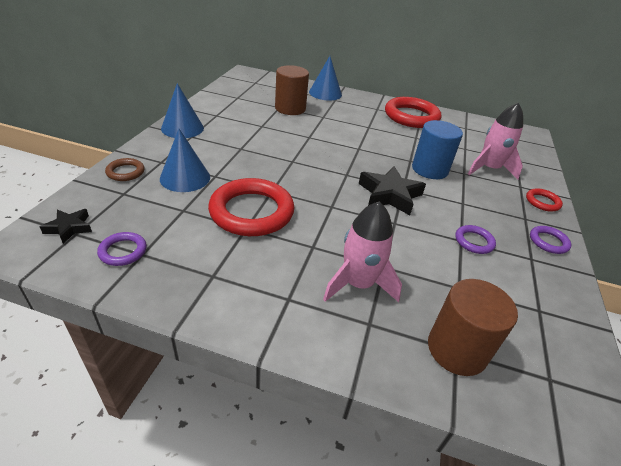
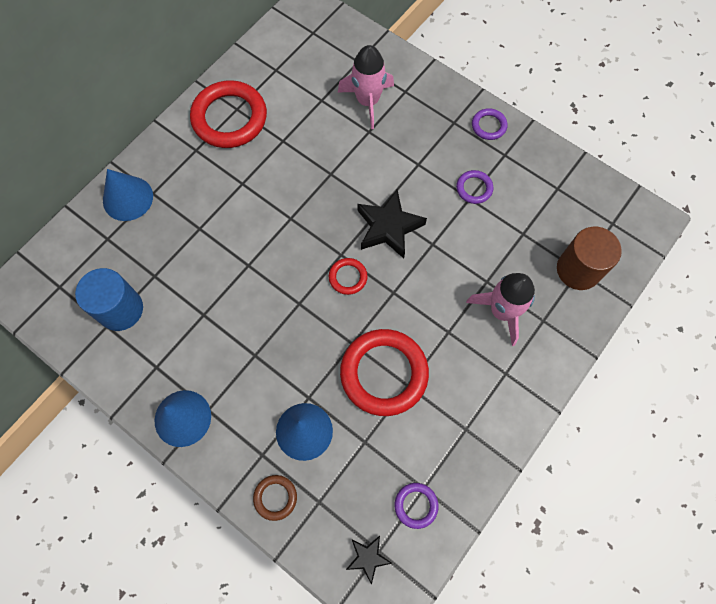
camera: 65 degrees left, 30 degrees up
brown cylinder [275,65,309,115] -> none
blue cylinder [412,120,463,179] -> blue cylinder moved to [75,268,143,331]
red ring [526,188,563,212] -> red ring moved to [329,258,368,295]

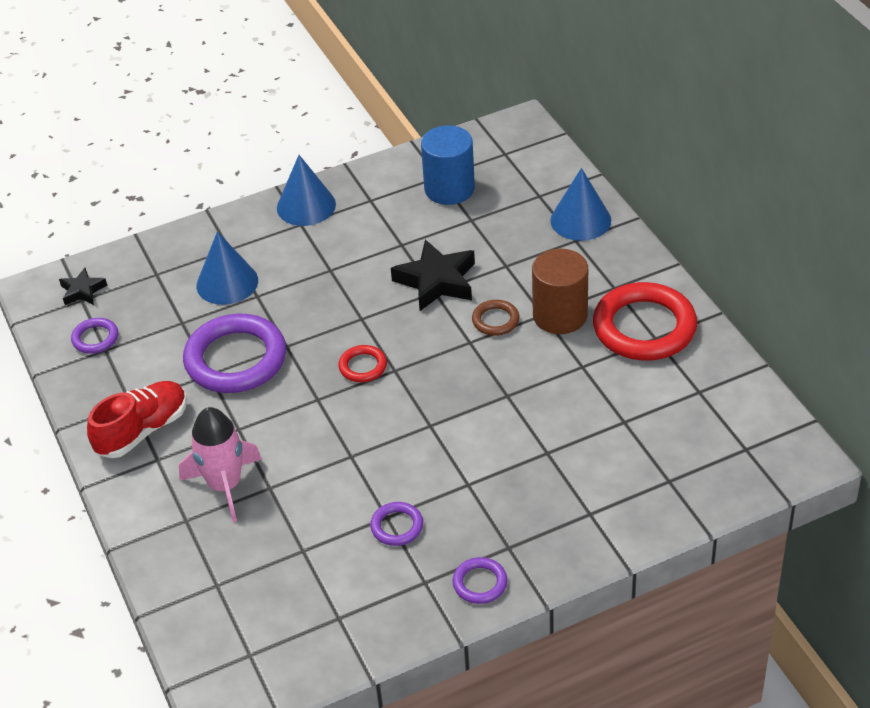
camera: 120 degrees right, 25 degrees down
brown ring [253,475,297,521] -> brown ring moved to [472,300,520,336]
pink rocket [338,45,394,129] -> none
red ring [340,329,429,416] -> purple ring [183,314,286,393]
black star [357,189,427,258] -> black star moved to [391,240,475,311]
brown cylinder [557,227,622,290] -> brown cylinder moved to [532,249,588,334]
none -> red shoe [87,381,187,458]

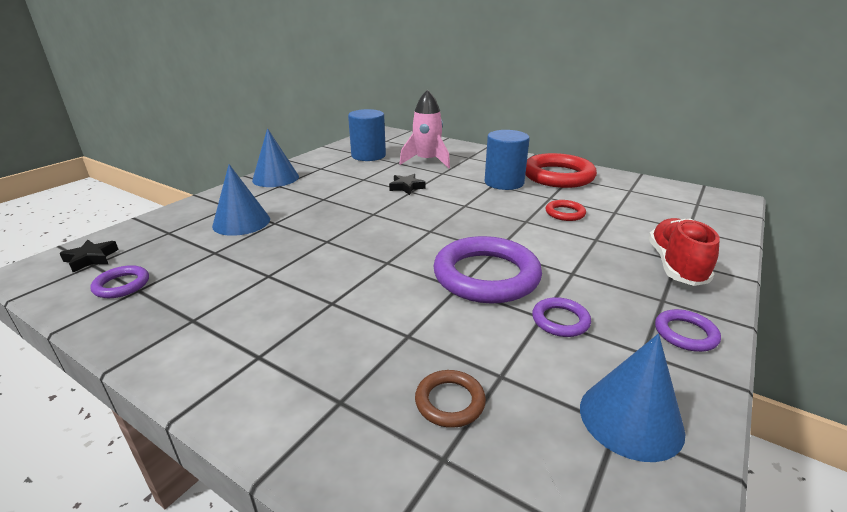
camera: 35 degrees left, 15 degrees down
red shoe [87,381,187,458] -> red shoe moved to [648,218,720,286]
pink rocket [179,407,262,522] -> pink rocket moved to [400,90,450,168]
purple ring [183,314,286,393] -> purple ring moved to [433,236,542,303]
red ring [338,345,387,382] -> red ring moved to [546,200,586,221]
black star [391,240,475,311] -> black star [389,174,426,195], size x0.55
brown ring [472,300,520,336] -> brown ring moved to [415,370,486,428]
brown cylinder [532,249,588,334] -> blue cylinder [485,130,530,190]
blue cone [550,168,611,241] -> blue cone moved to [580,334,685,462]

